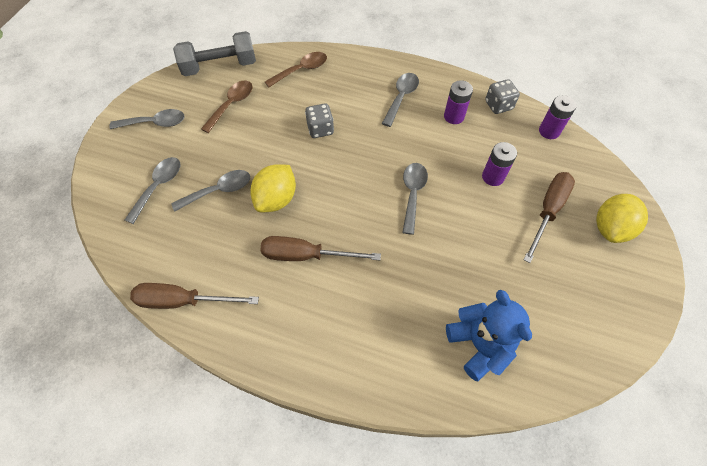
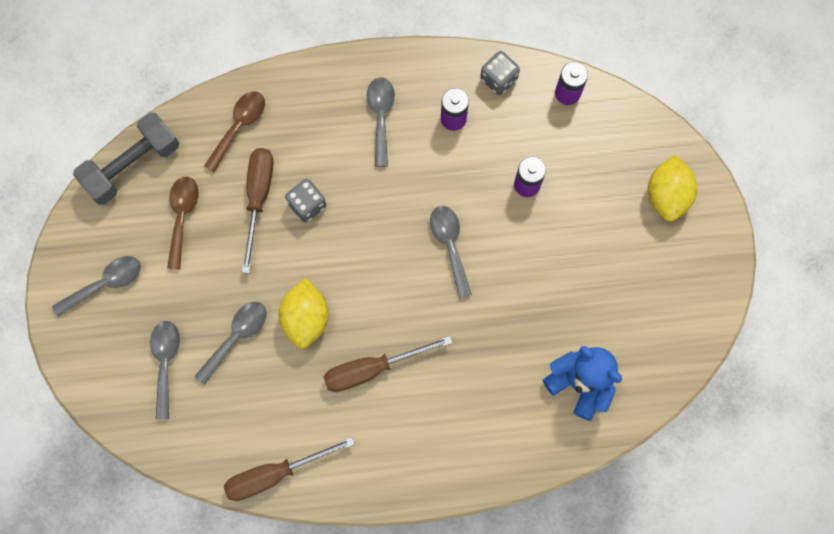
camera: 25 degrees left, 15 degrees up
brown screwdriver [523,172,575,263] -> brown screwdriver moved to [242,148,273,273]

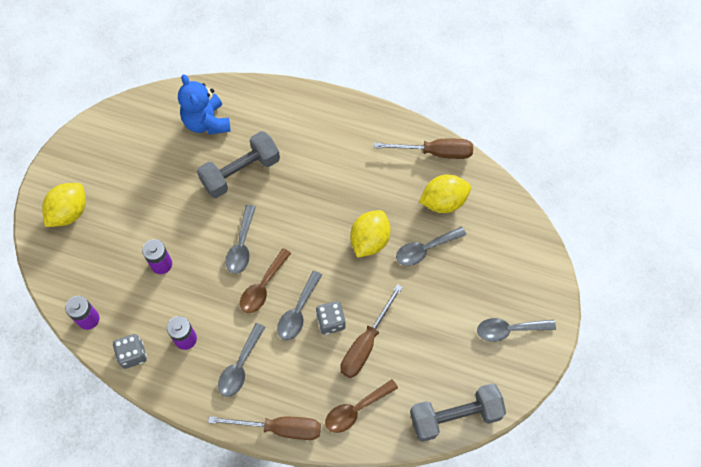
camera: 155 degrees left, 10 degrees down
grey spoon [150,321,180,419] -> grey spoon moved to [277,271,322,340]
brown spoon [167,176,199,270] -> brown spoon moved to [240,248,291,313]
brown screwdriver [323,336,452,392] -> brown screwdriver moved to [208,416,321,440]
none -> grey dumbbell [197,131,280,198]
none -> yellow lemon [419,174,471,213]

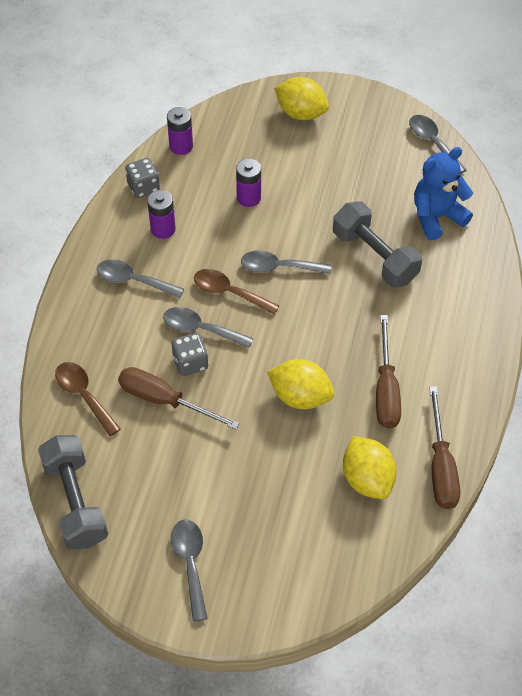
camera: 85 degrees right, 10 degrees down
brown screwdriver [208,416,321,440] -> brown screwdriver moved to [376,315,401,429]
grey spoon [396,227,466,266] -> grey spoon moved to [409,115,466,174]

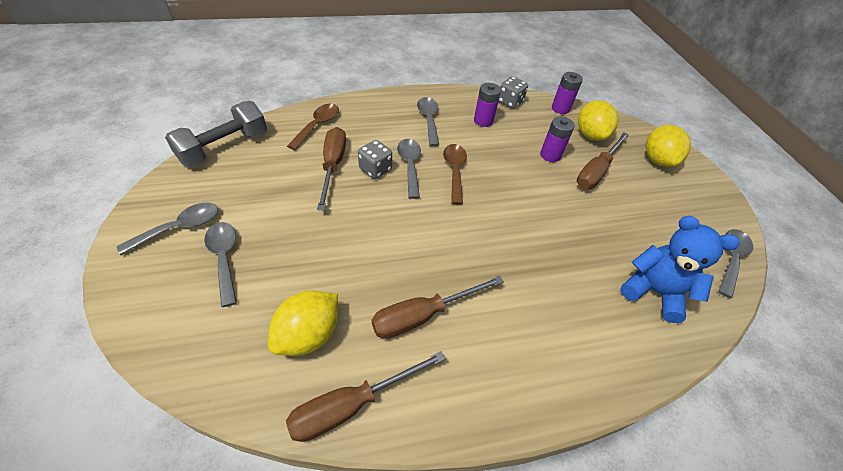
camera: 60 degrees right, 5 degrees down
grey spoon [241,250,331,274] -> grey spoon moved to [204,222,237,307]
yellow lemon [267,359,334,409] -> yellow lemon moved to [578,100,619,141]
grey dumbbell [333,201,422,288] -> none
none -> brown screwdriver [576,132,629,189]

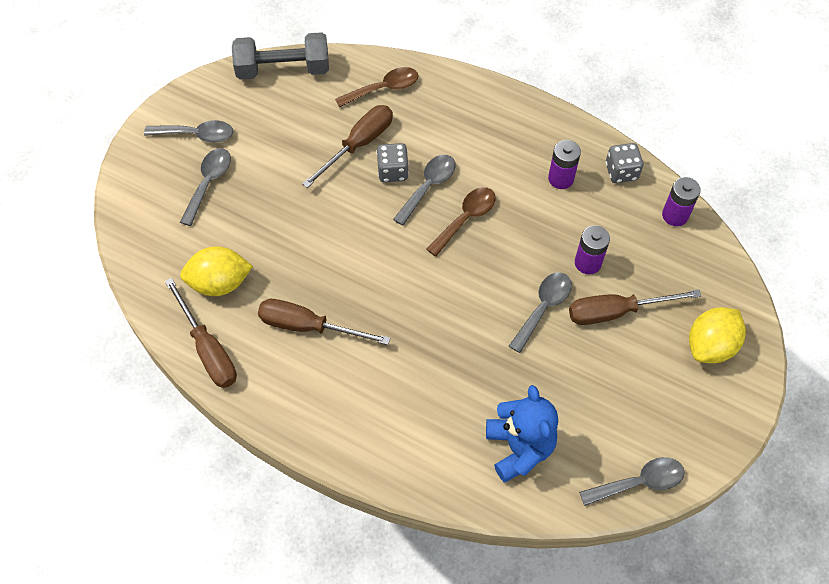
camera: 45 degrees right, 10 degrees up
brown screwdriver [286,351,445,442] -> brown screwdriver turned 135 degrees counterclockwise [165,278,237,388]
grey spoon [417,97,439,146] -> grey spoon moved to [509,272,572,353]
yellow lemon [578,100,619,141] -> none

